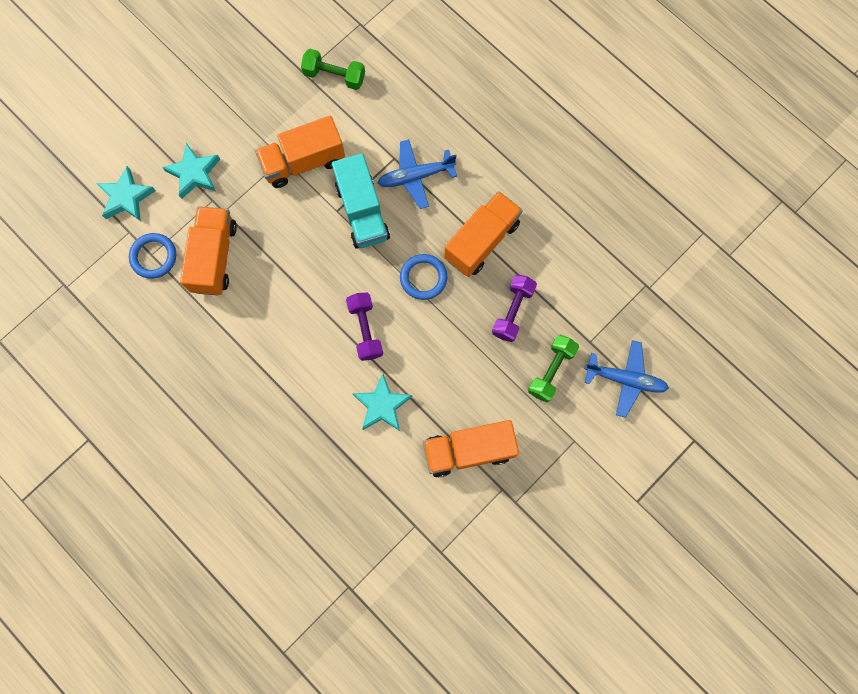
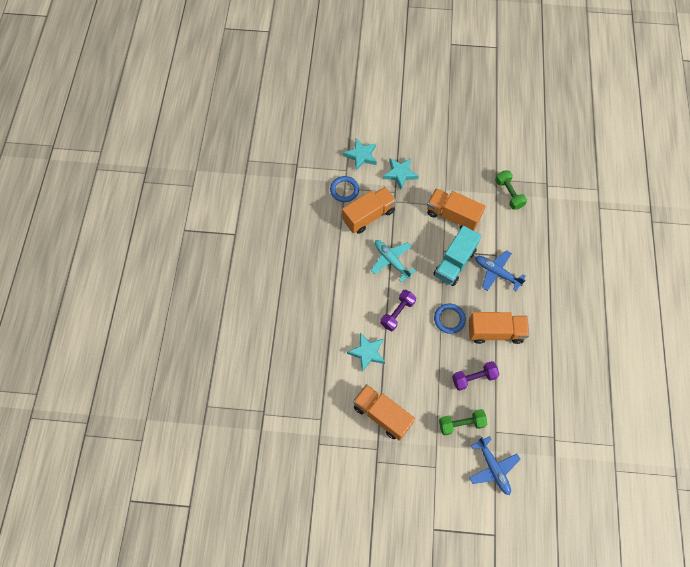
camera: 50 degrees right, 10 degrees down
none -> turquoise plane [371,240,416,283]

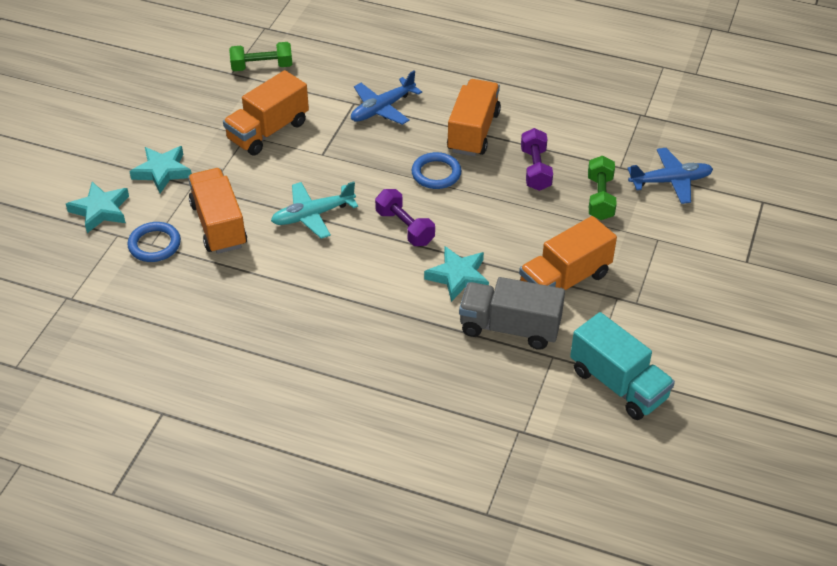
camera: 75 degrees left, 20 degrees down
turquoise truck [433,226,481,286] -> turquoise truck moved to [570,312,675,420]
none -> grey truck [459,277,565,350]

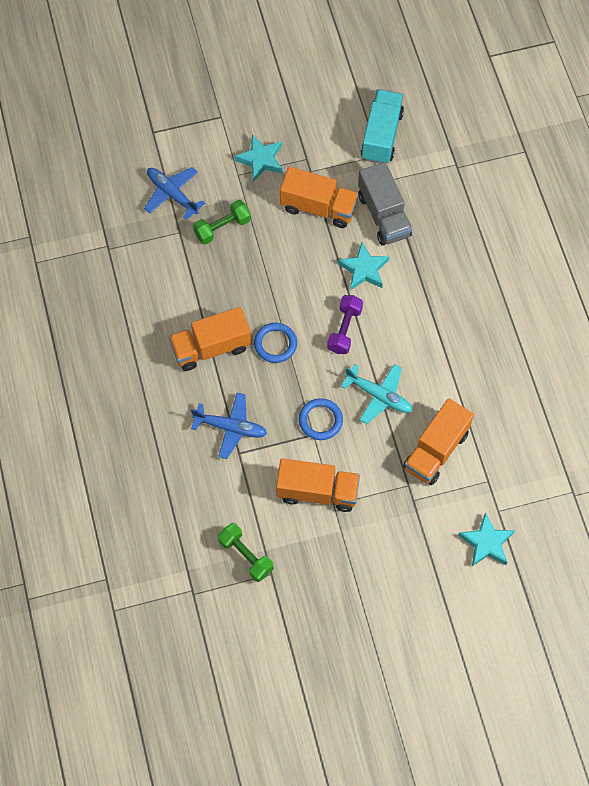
camera: 125 degrees left, 20 degrees up
blue ring [128,222,181,262] -> blue ring moved to [299,398,343,440]
turquoise star [129,146,192,193] -> turquoise star moved to [234,134,283,182]
purple dumbbell [521,128,553,191] -> none

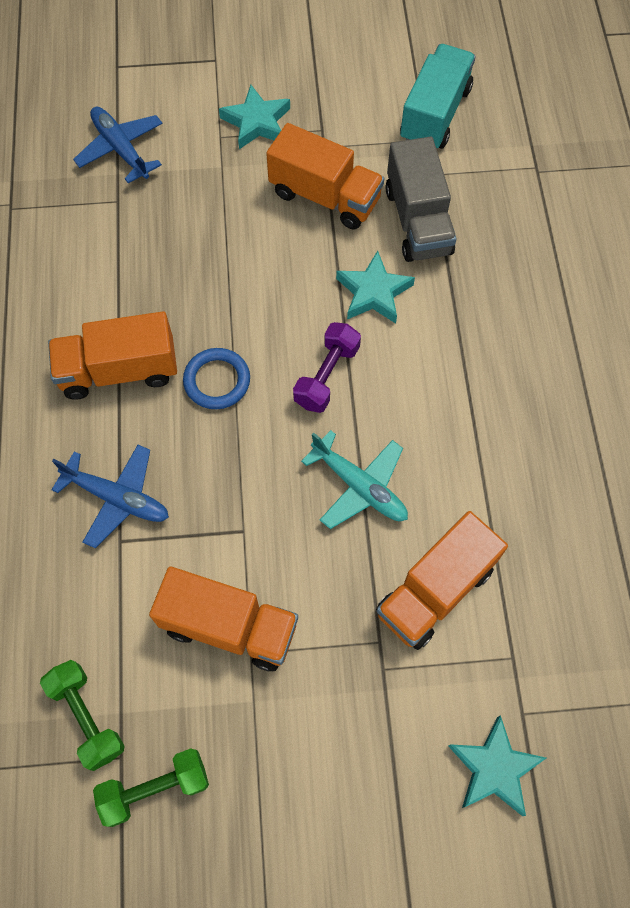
camera: 10 degrees right, 0 degrees up
green dumbbell [193,200,251,245] -> green dumbbell moved to [93,748,209,827]
blue ring [299,398,343,440] -> none

